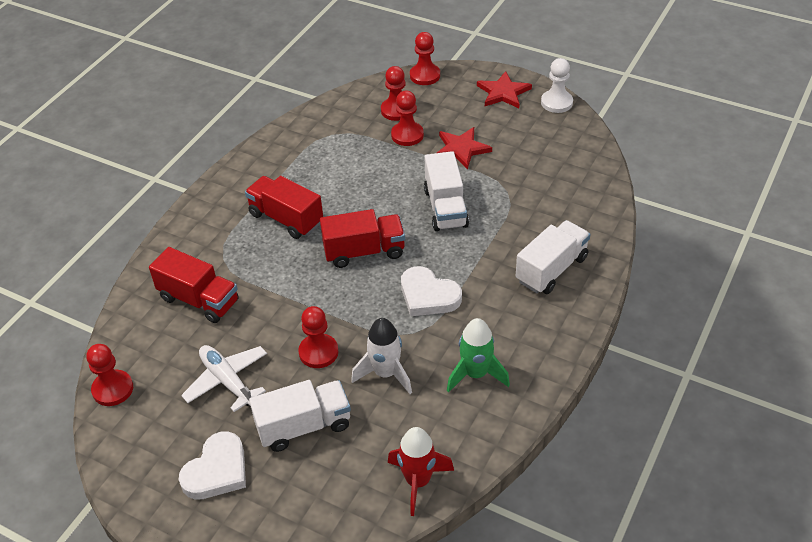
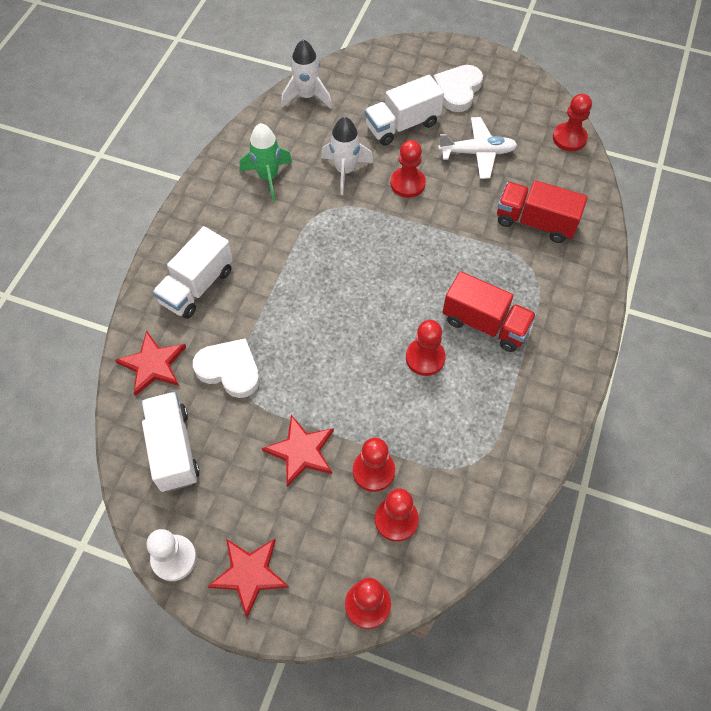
camera: 170 degrees right, 15 degrees up
white plane [181,345,267,412] -> white plane turned 45 degrees counterclockwise [438,117,517,179]
red truck [320,209,405,268] -> none
red rocket [388,427,454,516] -> white rocket [281,40,332,108]
white heart [401,266,462,316] -> white heart moved to [193,338,260,398]
white truck [424,151,469,231] -> white truck moved to [141,392,200,492]
none -> red star [115,331,186,396]
none -> red pawn [406,320,446,376]

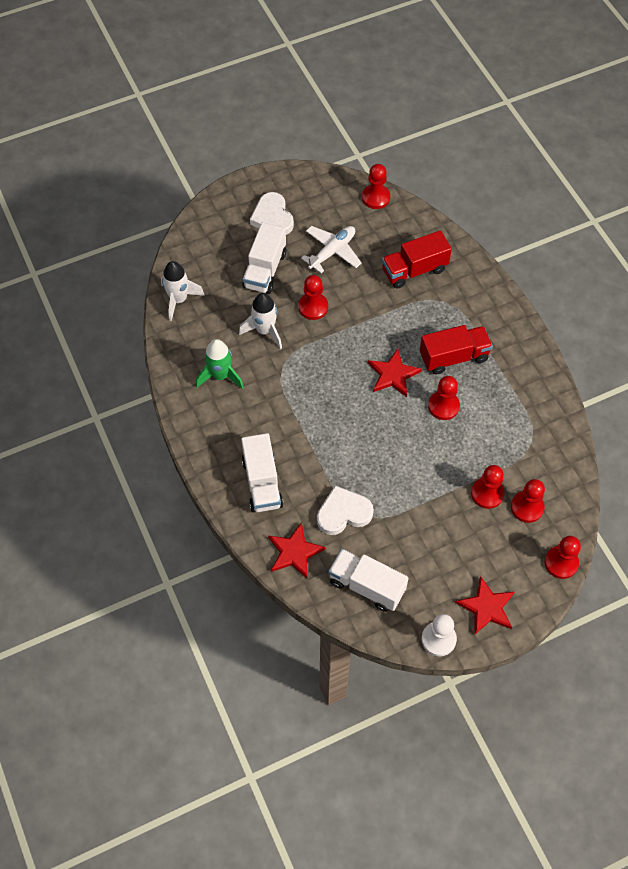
camera: 45 degrees left, 0 degrees up
red star [262,415,334,487] -> red star moved to [368,348,422,397]

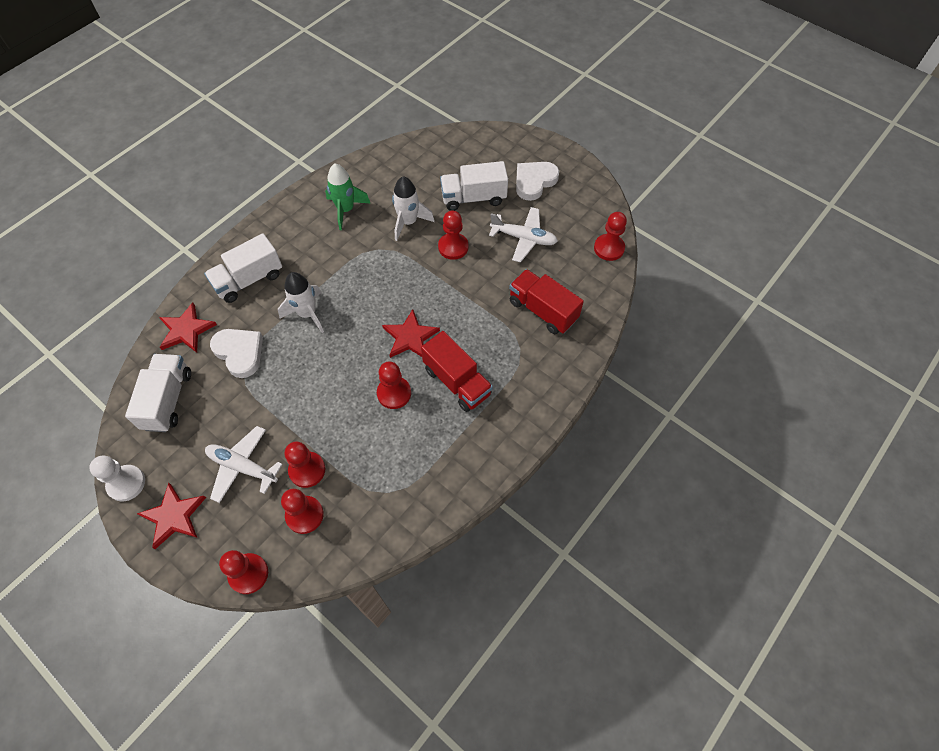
camera: 65 degrees right, 0 degrees up
white rocket [161,261,205,321] -> white rocket moved to [278,272,324,333]
none -> white plane [205,426,283,503]

